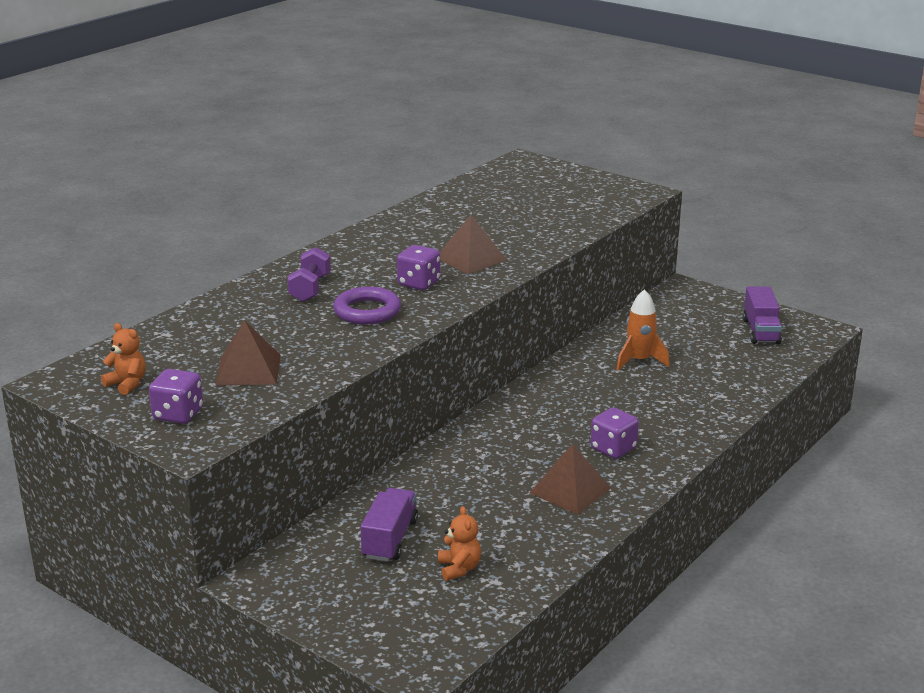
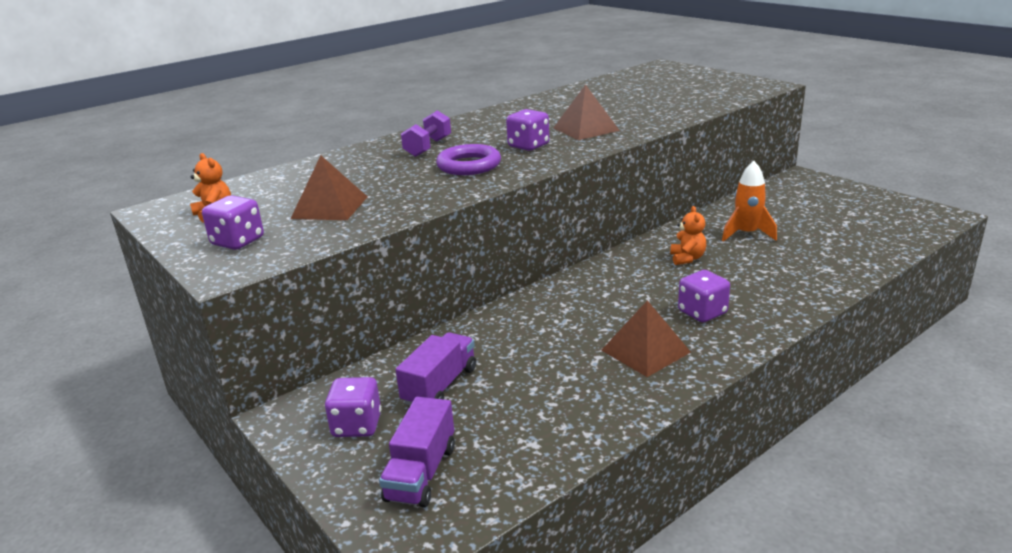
camera: 15 degrees right, 0 degrees up
orange teddy bear [438,506,481,581] -> orange teddy bear moved to [670,206,706,265]
purple truck [743,287,782,344] -> purple truck moved to [379,397,455,508]
none -> purple dice [325,377,381,437]

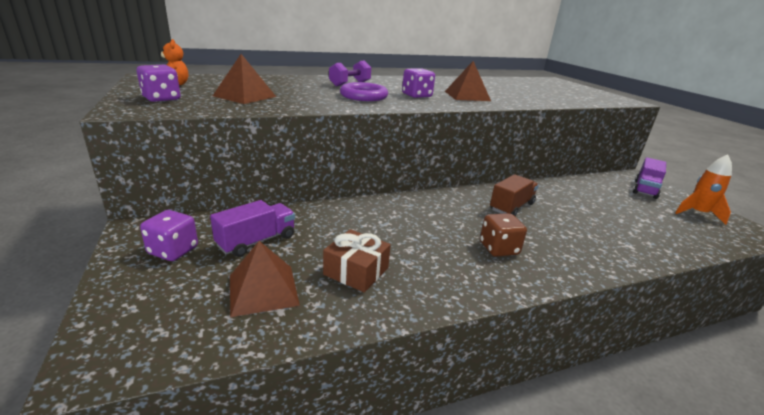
camera: 15 degrees right, 0 degrees up
purple truck [379,397,455,508] -> purple truck moved to [633,157,666,199]
brown pyramid [601,300,691,377] -> brown pyramid moved to [230,241,300,317]
orange teddy bear [670,206,706,265] -> brown truck [490,174,539,216]
purple dice [678,270,730,322] -> brown dice [480,213,527,257]
orange rocket [722,161,777,242] -> orange rocket moved to [675,155,732,225]
none -> brown gift [323,229,391,293]

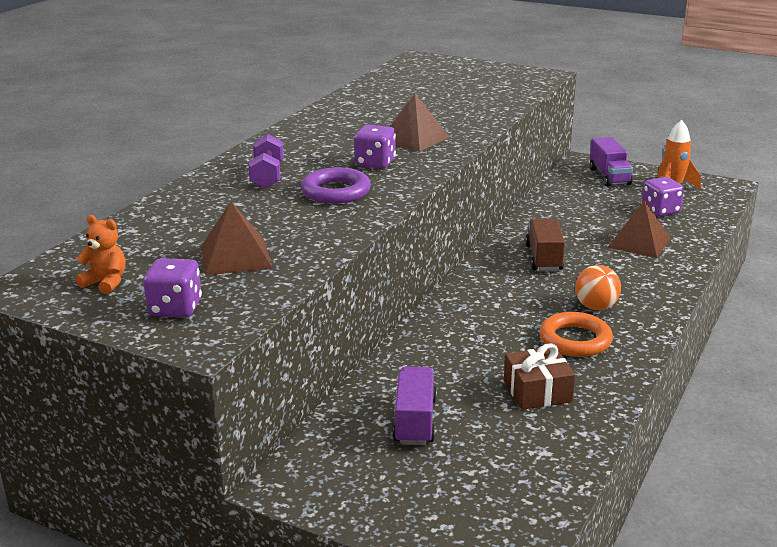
camera: 40 degrees left, 0 degrees up
purple dice [140,210,198,261] -> purple dice moved to [642,177,684,216]
brown pyramid [230,241,300,317] -> brown pyramid moved to [608,200,670,258]
brown dice [480,213,527,257] -> orange ball [575,265,621,310]
none -> orange ring [539,312,613,357]

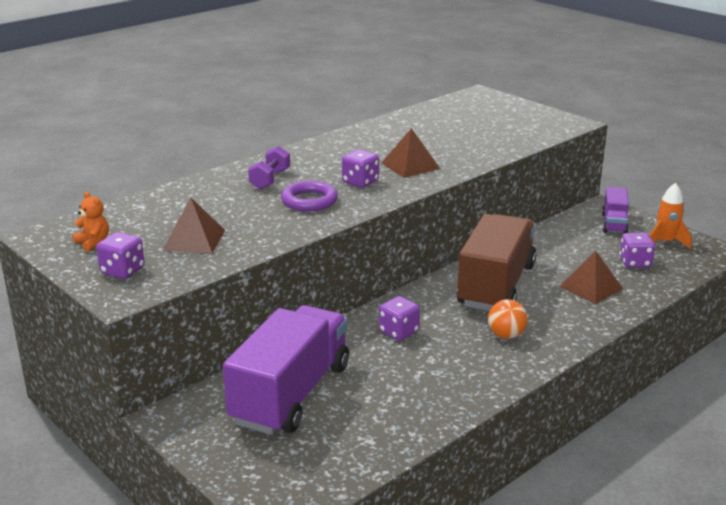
camera: 20 degrees right, 0 degrees up
purple truck [393,366,437,445] -> purple truck [223,305,349,435], size x2.05
brown gift [504,343,575,410] -> none
brown truck [525,219,565,271] -> brown truck [457,214,536,311], size x2.05
orange ring [539,312,613,357] -> none
none -> purple dice [379,296,420,341]

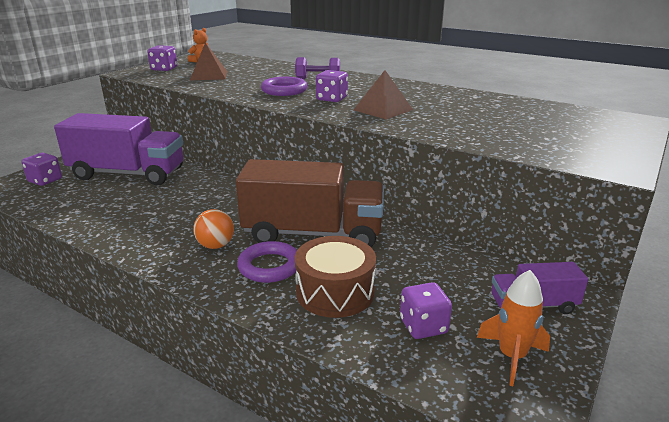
camera: 75 degrees right, 0 degrees up
purple dice [379,296,420,341] -> purple dice moved to [22,153,62,186]
brown pyramid [559,251,623,304] -> brown drum [295,236,376,318]
none -> purple ring [237,241,297,283]

